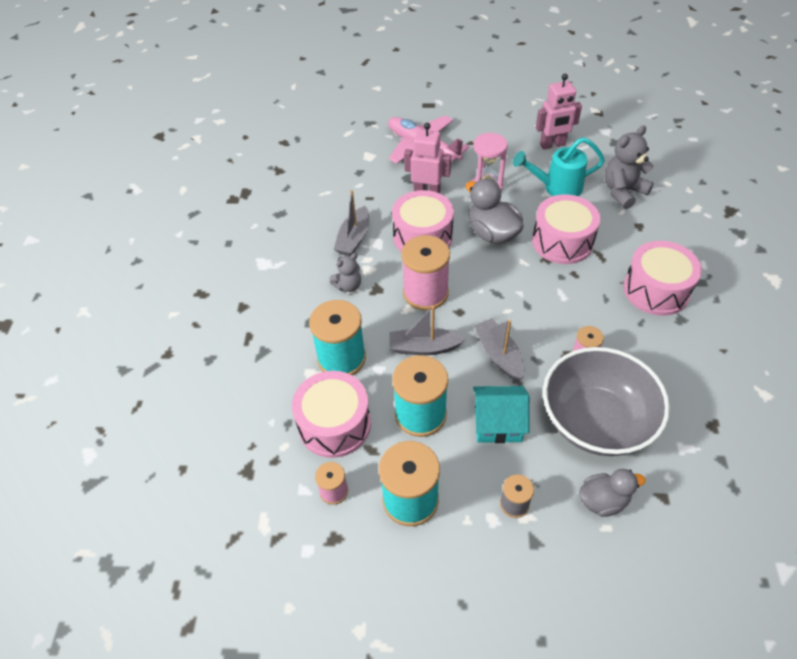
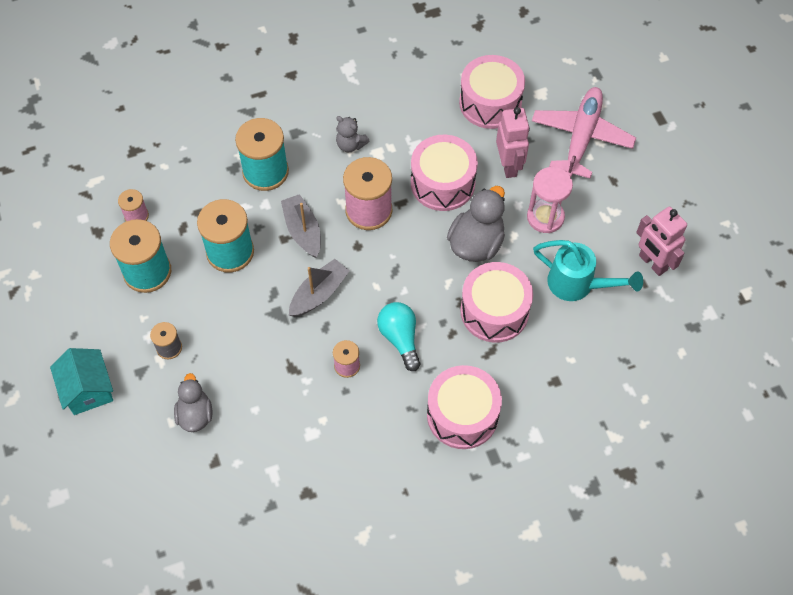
camera: 65 degrees right, 10 degrees up
pink drum [292,371,371,458] -> pink drum moved to [459,55,525,129]
grey boat [334,190,369,256] -> none
turquoise house [473,386,530,443] -> turquoise house moved to [50,348,113,415]
turquoise watering can [513,137,605,196] -> turquoise watering can turned 150 degrees clockwise [533,240,643,301]
grey bowl [543,347,670,456] -> none
grey duck [579,469,646,517] -> grey duck turned 150 degrees counterclockwise [174,373,212,432]
grey teddy bear [605,125,654,209] -> none
none -> turquoise light bulb [377,302,421,371]

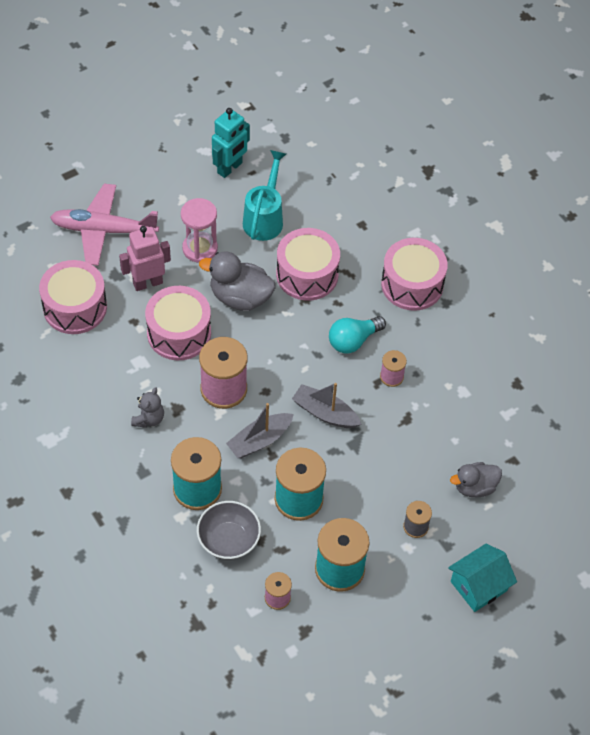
camera: 105 degrees left, 5 degrees down
pink robot [636,206,687,276] -> turquoise robot [212,108,250,178]
none -> grey bowl [197,501,261,560]

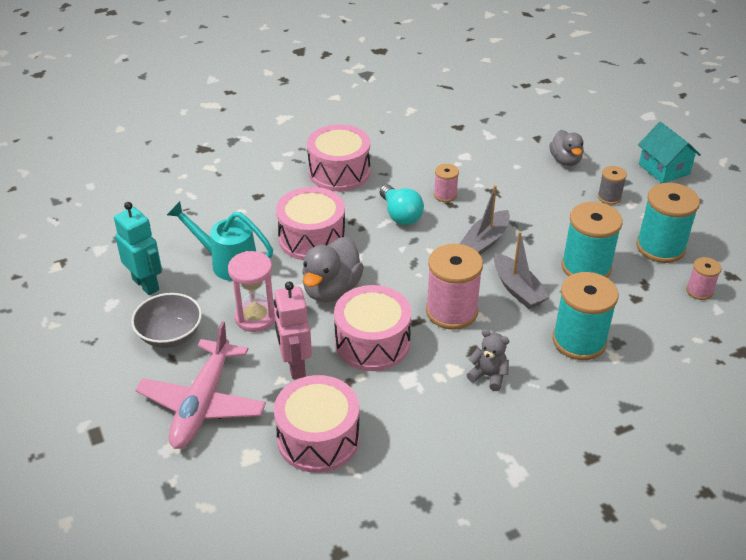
camera: 80 degrees left, 15 degrees down
grey bowl [197,501,261,560] -> grey bowl moved to [131,293,202,348]

